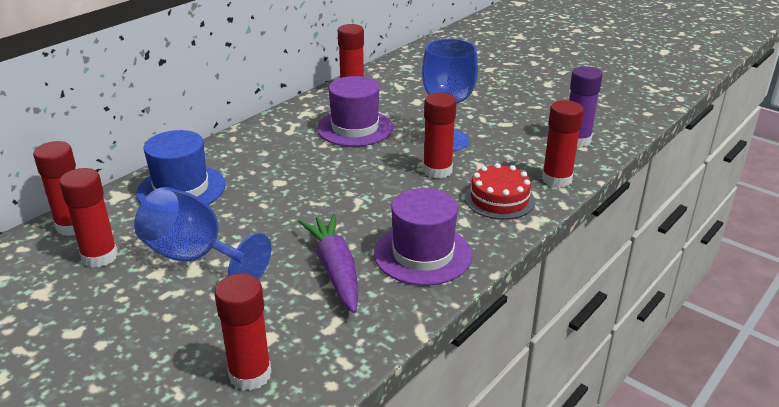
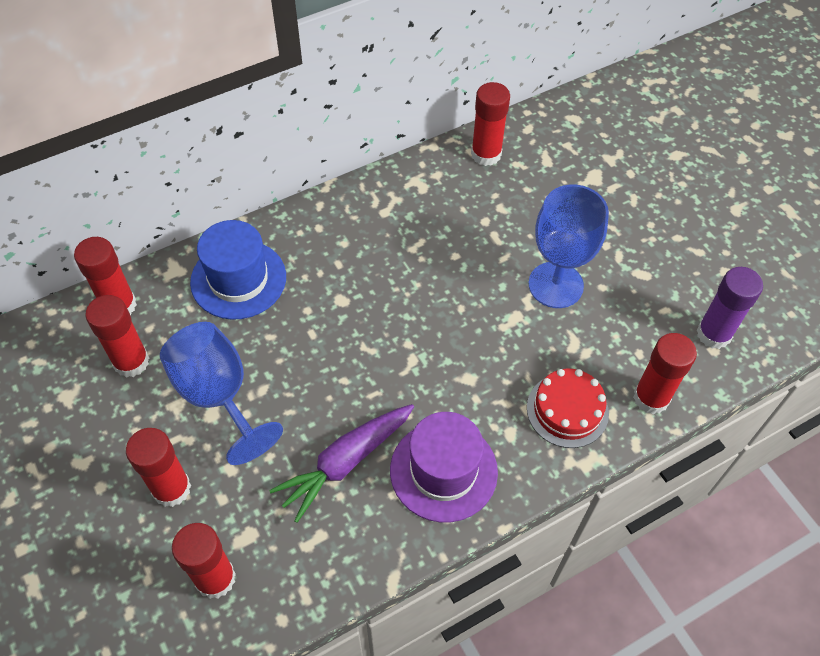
camera: 20 degrees right, 25 degrees up
purple carrot [298,214,358,313] -> purple carrot turned 135 degrees counterclockwise [269,404,414,523]
purple hat [317,76,393,147] -> none
red glue stick [423,92,457,178] -> red glue stick moved to [126,428,191,507]

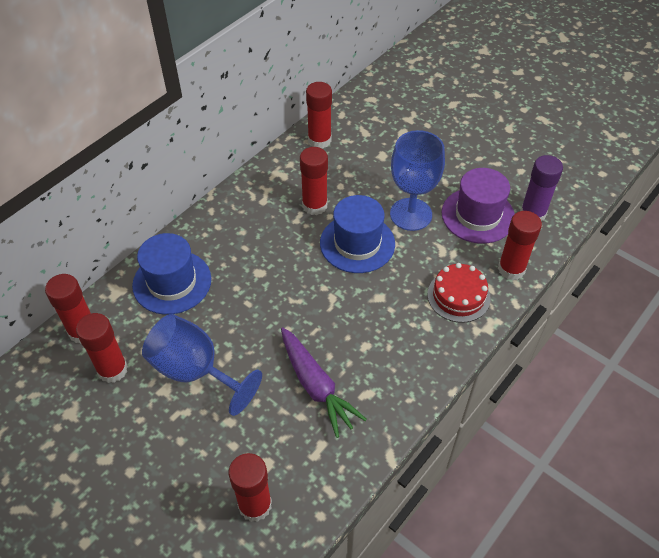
camera: 20 degrees left, 5 degrees down
red glue stick [126,428,191,507] -> red glue stick moved to [300,147,328,215]
purple carrot [269,404,414,523] -> purple carrot turned 60 degrees counterclockwise [281,327,367,438]
purple hat [390,412,498,523] -> purple hat moved to [442,168,515,244]
none -> blue hat [320,195,395,273]

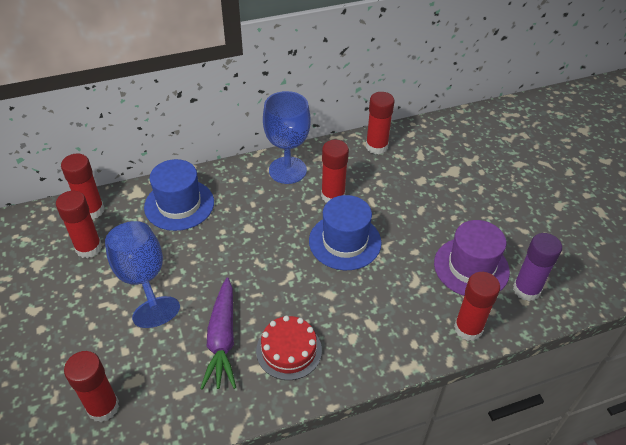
camera: 30 degrees right, 5 degrees down
blue goblet [390,130,445,231] -> blue goblet moved to [263,91,311,184]
red cake [427,263,491,323] -> red cake moved to [256,315,322,380]

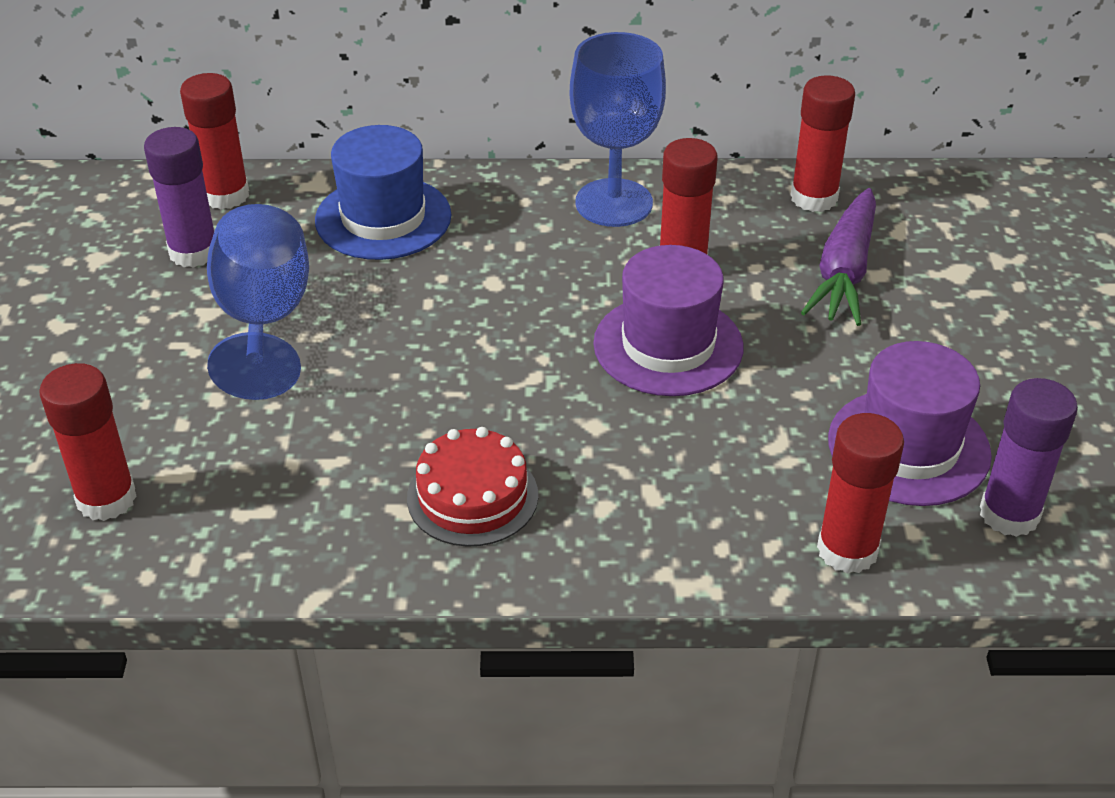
camera: 20 degrees right, 5 degrees down
red glue stick [56,191,102,258] -> purple glue stick [144,127,214,268]
purple carrot [200,277,236,390] -> purple carrot moved to [801,188,876,326]
blue hat [309,195,381,270] -> purple hat [593,245,744,396]

